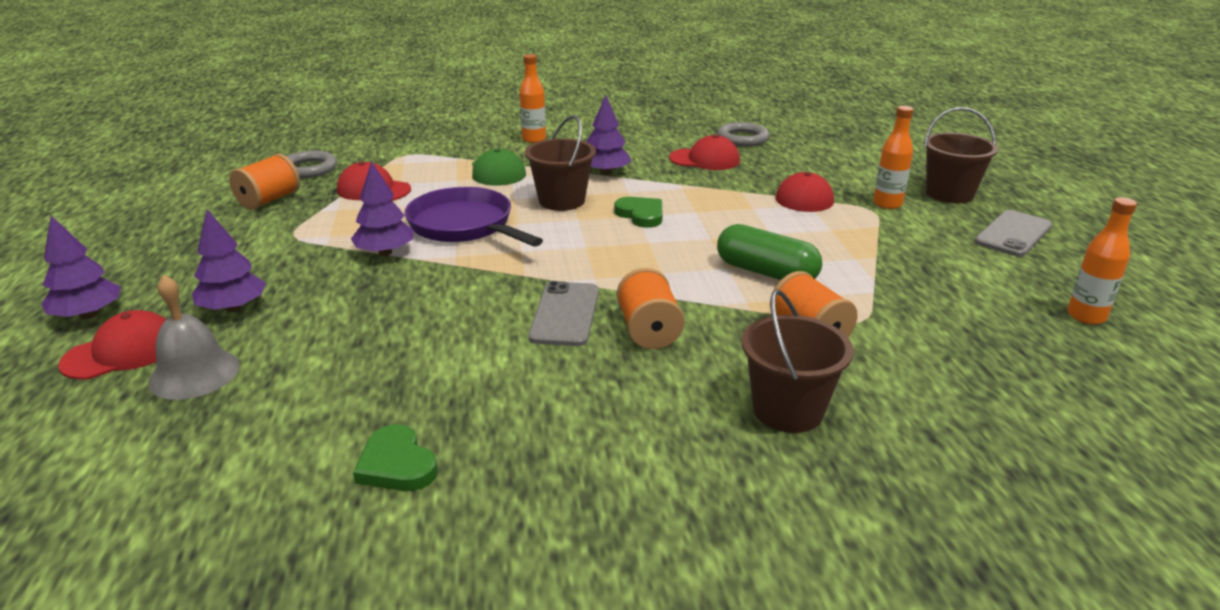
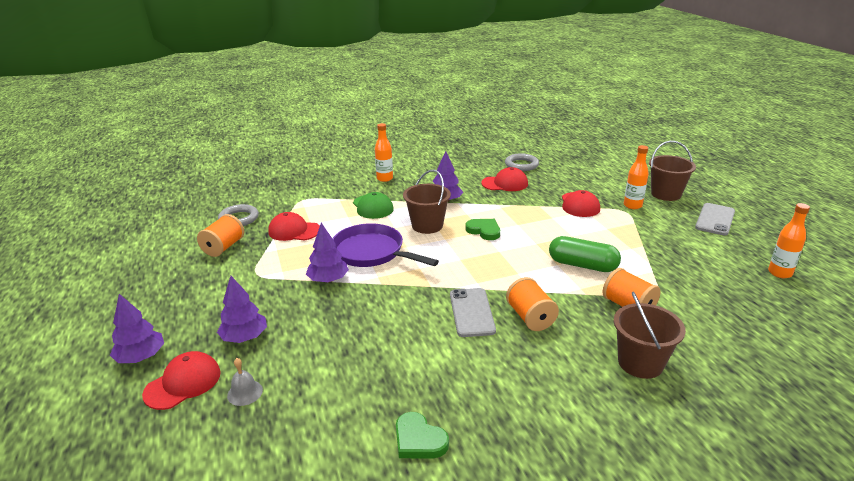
camera: 10 degrees left, 0 degrees up
grey bell [148,275,240,400] -> grey bell [227,358,263,406], size x0.59

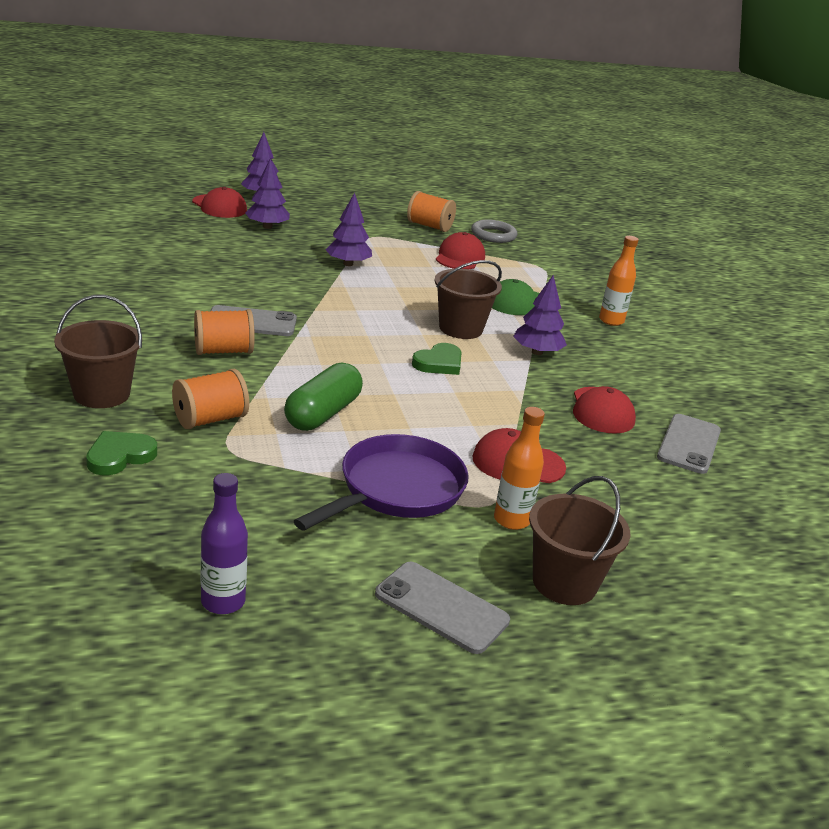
camera: 90 degrees right, 0 degrees up
grey bell [227,358,263,406] -> none
purple pan [333,223,439,267] -> purple pan moved to [294,434,469,531]
green heart [396,412,449,458] -> green heart moved to [86,431,157,475]
grey ring [505,153,539,171] -> grey phone [657,414,721,474]
orange bottle [768,203,810,278] -> purple bottle [201,473,248,614]

